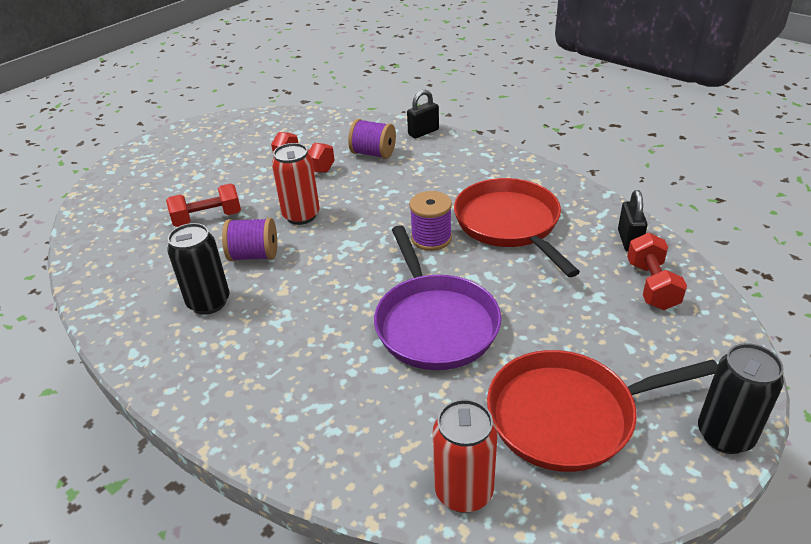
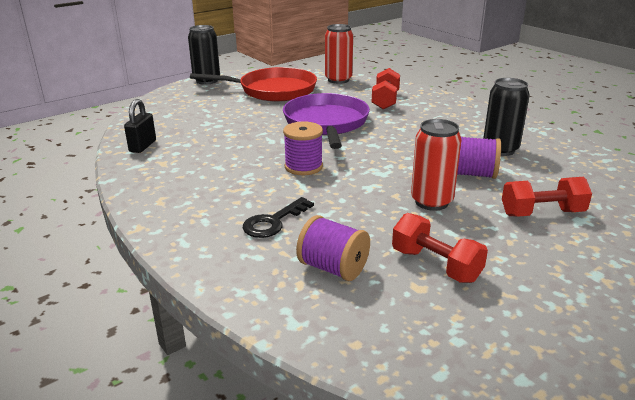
camera: 170 degrees left, 10 degrees down
black padlock [407,89,439,138] -> none
red pan [454,178,580,277] -> none
red dumbbell [627,233,687,310] -> red dumbbell moved to [372,68,400,109]
none -> black key [243,197,314,238]

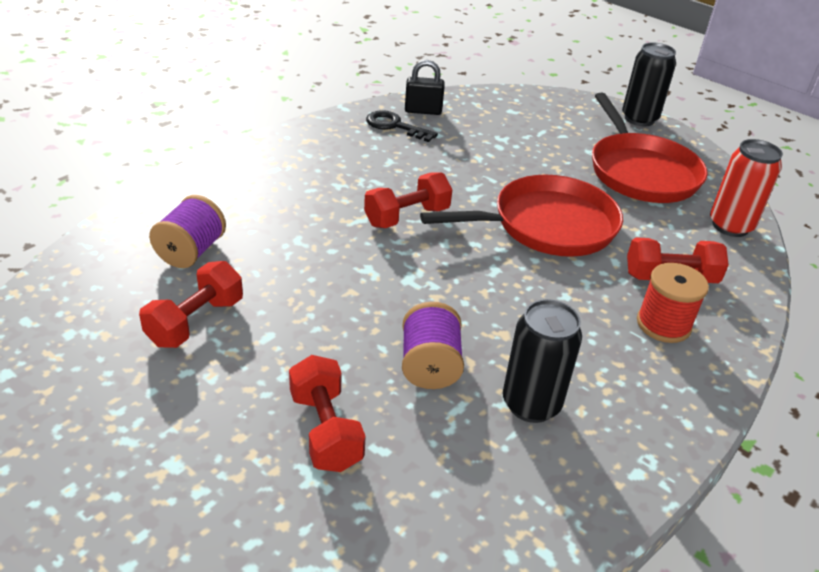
camera: 75 degrees right, 10 degrees up
black key [243,197,314,238] -> black key moved to [366,110,438,142]
purple pan [283,93,370,149] -> red pan [420,175,623,257]
purple spool [283,121,323,175] -> red dumbbell [364,172,453,228]
red can [411,119,462,211] -> none
none -> red spool [637,263,709,343]

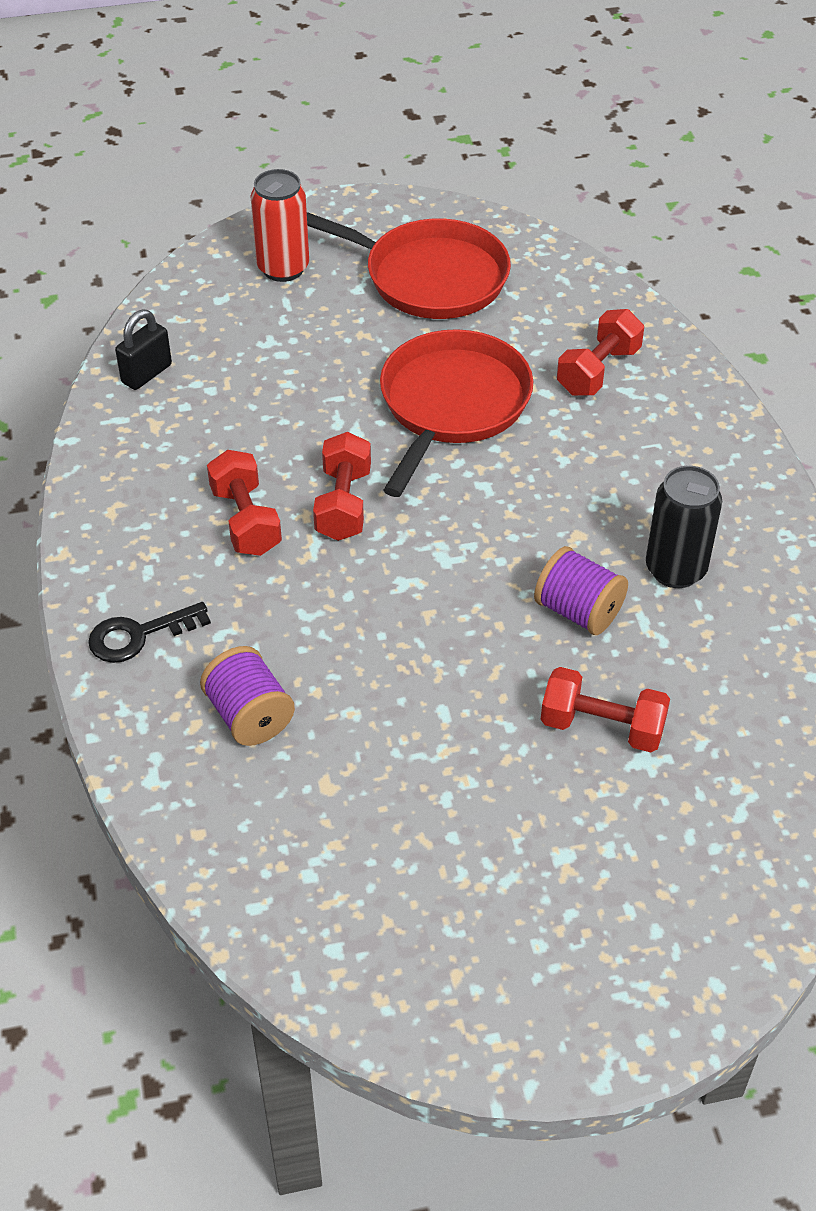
camera: 50 degrees left, 10 degrees up
red dumbbell [139,261,243,348] -> red dumbbell moved to [207,450,282,556]
black key [366,110,438,142] -> black key moved to [88,602,211,663]
black can [622,42,676,126] -> none
red spool [637,263,709,343] -> none
red can [710,139,783,237] -> red can moved to [250,169,309,282]

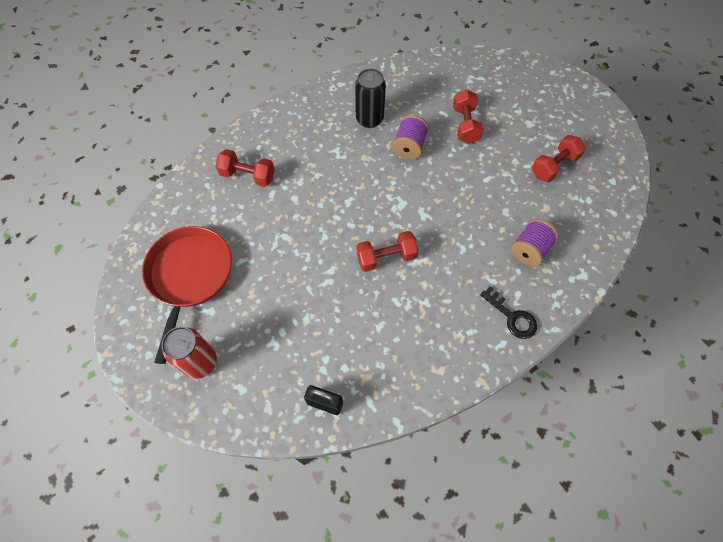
camera: 110 degrees left, 15 degrees up
red dumbbell [207,450,282,556] -> red dumbbell moved to [532,135,586,182]
red pan [380,329,533,497] -> none

